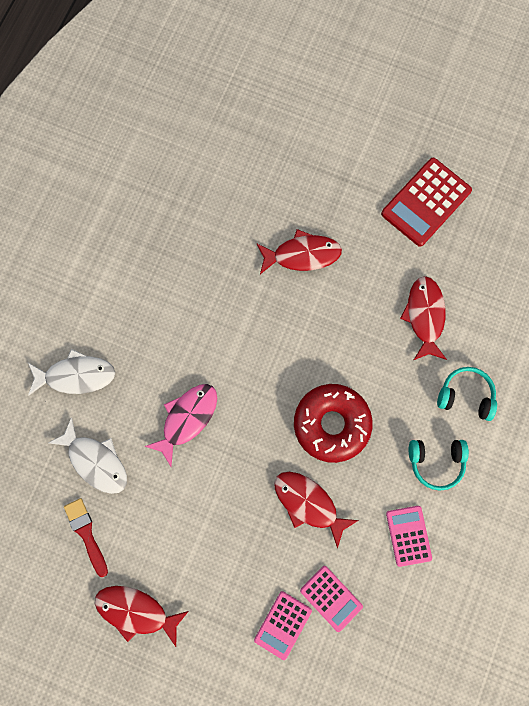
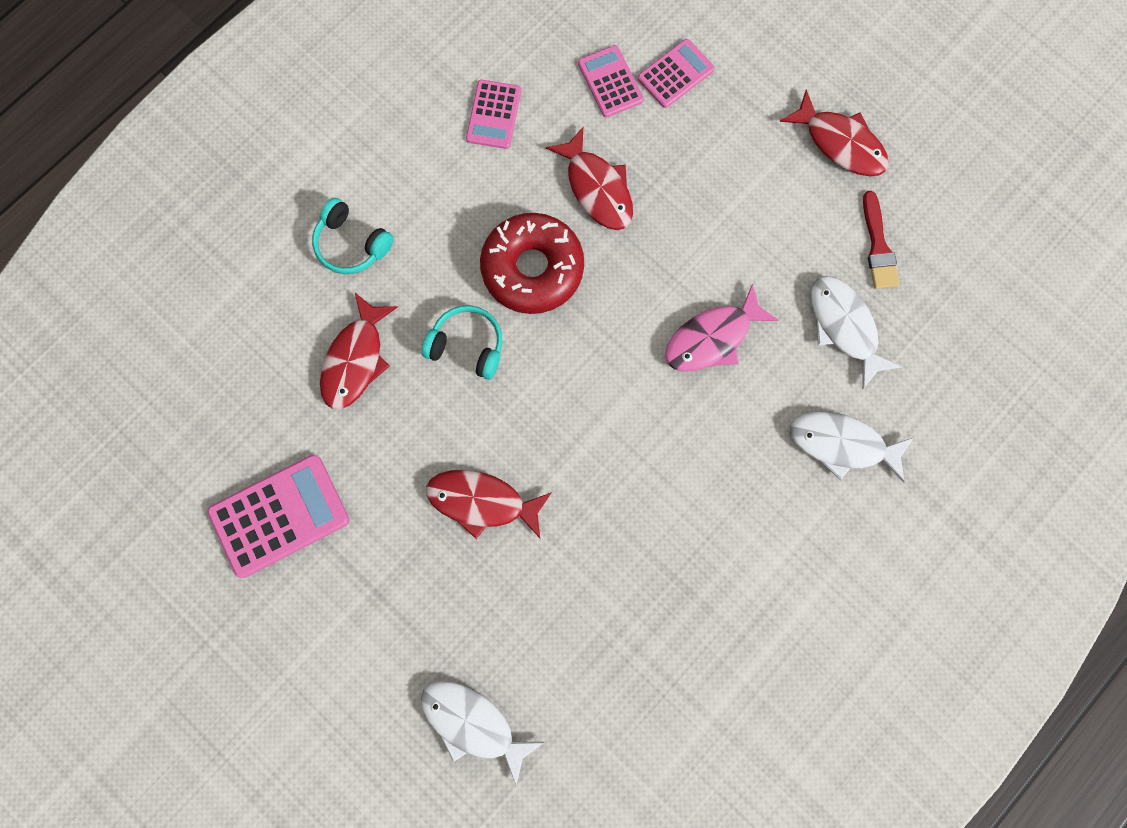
camera: 160 degrees left, 0 degrees up
red calculator [381,158,472,247] -> pink calculator [207,454,350,578]
turquoise headphones [409,440,469,491] -> turquoise headphones moved to [422,305,502,380]
none -> white fish [421,681,544,785]

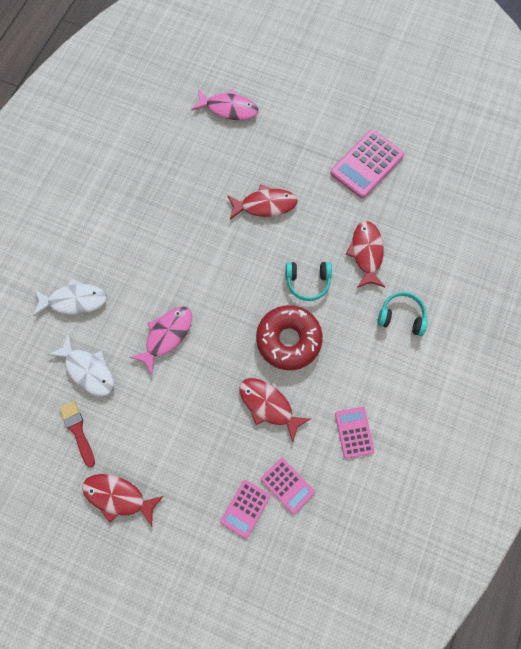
camera: 160 degrees right, 5 degrees down
white fish [421,681,544,785] -> pink fish [191,89,258,120]

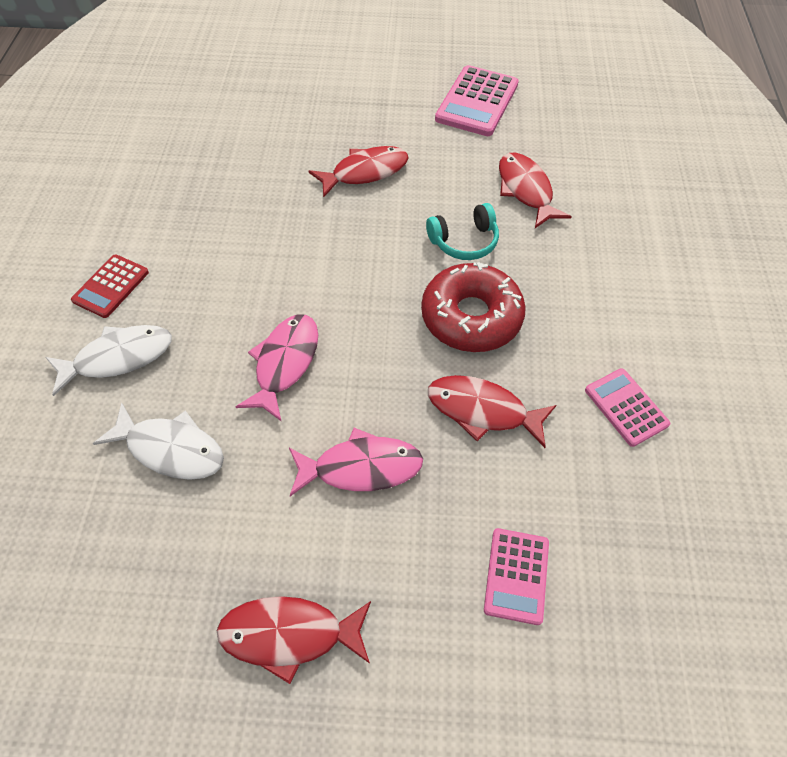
camera: 20 degrees left, 15 degrees down
red brush [59,401,95,467] -> none
pink fish [191,89,258,120] -> pink fish moved to [289,428,423,496]
pink calculator [261,458,315,514] -> none
turquoise headphones [377,292,428,336] -> none
none -> red calculator [71,255,149,318]

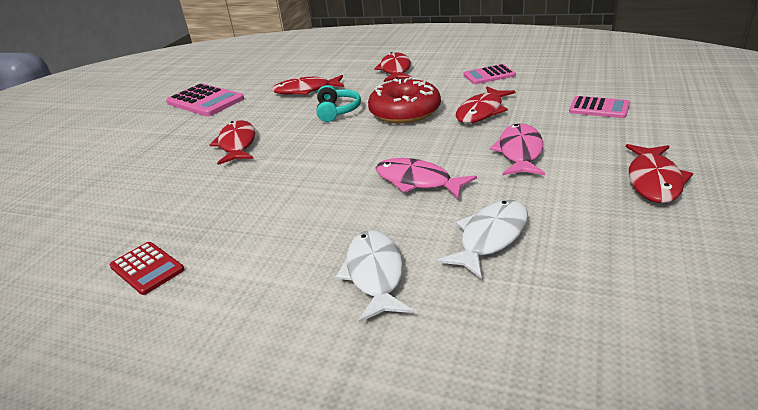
camera: 70 degrees left, 25 degrees down
red calculator [71,255,149,318] -> red calculator moved to [110,242,185,295]
none -> red fish [374,52,412,82]

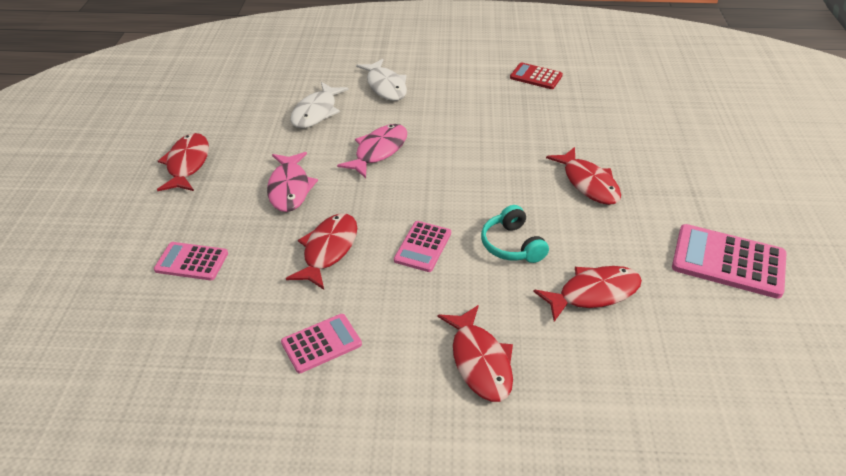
camera: 160 degrees right, 10 degrees up
red donut [368,77,441,124] -> pink calculator [394,221,451,272]
pink fish [376,158,477,199] -> pink fish turned 75 degrees counterclockwise [337,124,407,178]

